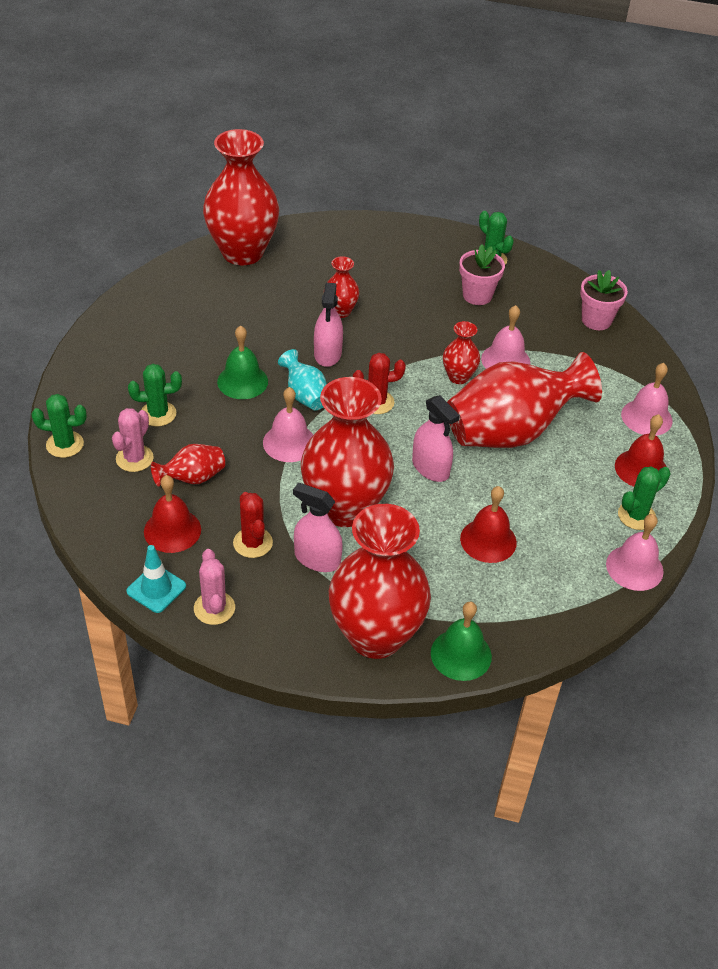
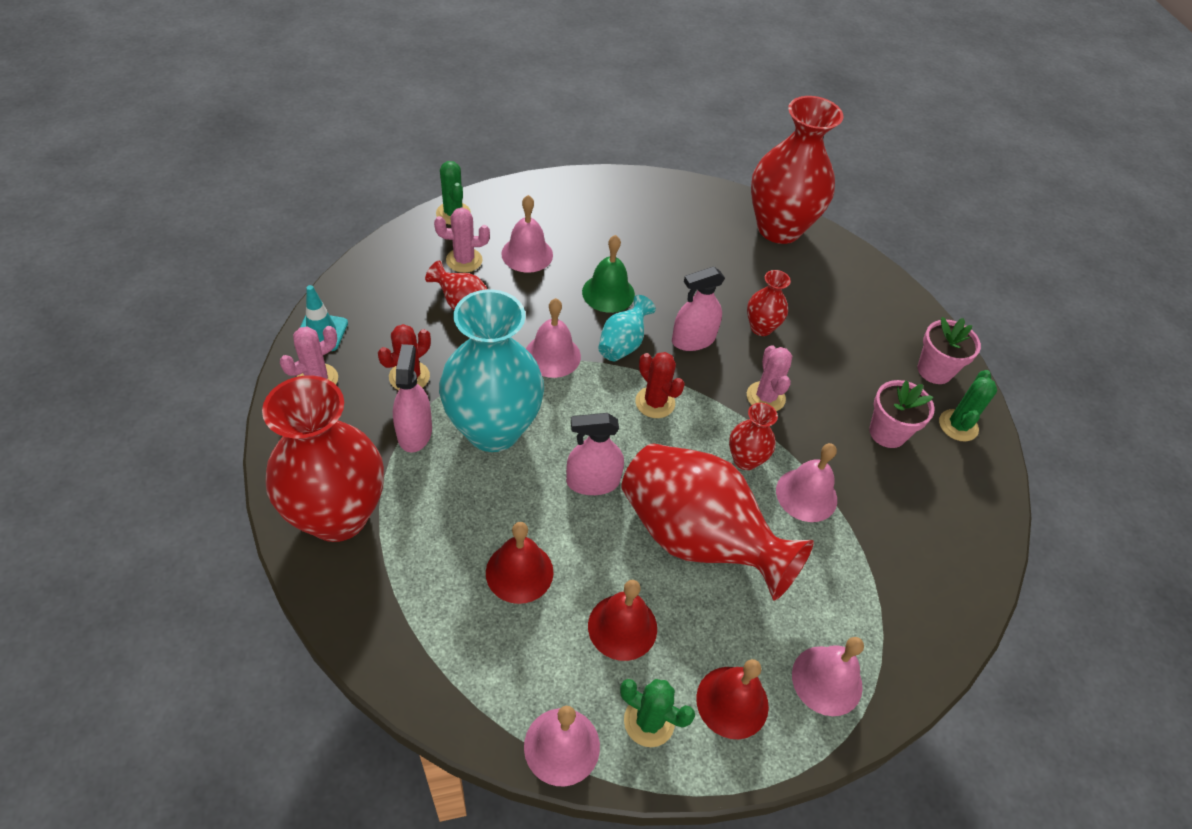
camera: 60 degrees right, 5 degrees up
green cactus [128,364,182,426] -> pink bell [501,195,553,273]
red bell [144,475,201,553] -> red bell moved to [588,580,657,661]
red vase [301,377,394,527] -> turquoise vase [439,289,544,452]
pink spray bottle [412,395,460,482] -> pink spray bottle turned 60 degrees clockwise [566,413,624,495]
green bell [431,601,492,681] -> none
pink flower pot [580,270,628,330] -> pink flower pot moved to [918,317,981,384]
none -> pink cactus [747,345,792,411]

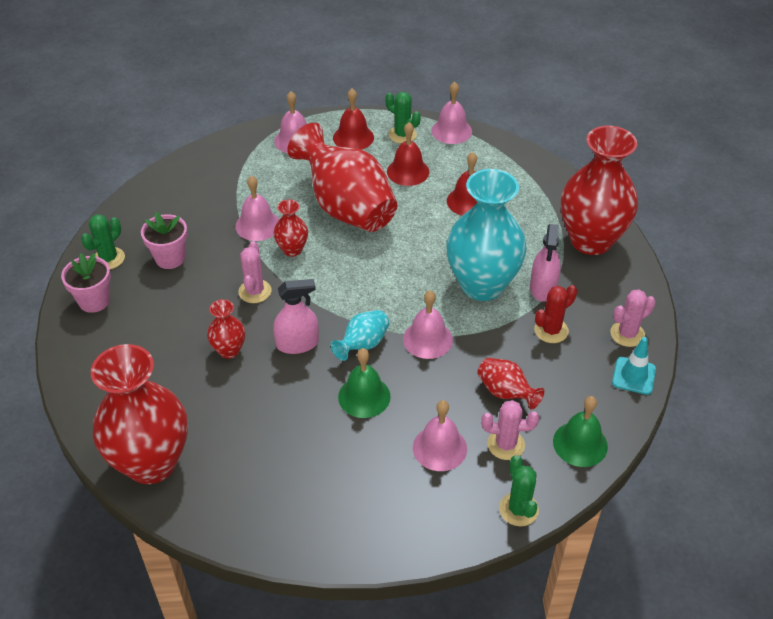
camera: 165 degrees left, 5 degrees down
pink spray bottle [566,413,624,495] -> none
red cactus [635,352,685,418] -> none
none -> green bell [553,396,608,467]

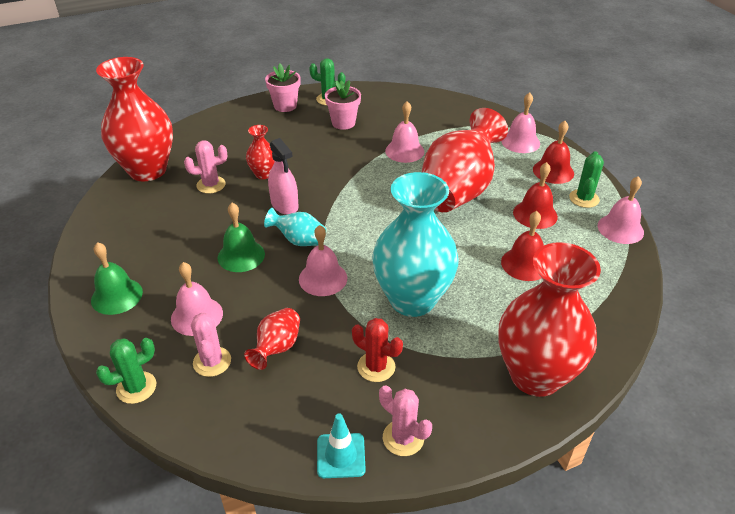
camera: 70 degrees right, 5 degrees down
pink cactus [238,241,271,303] -> pink cactus moved to [184,140,227,194]
red vase [273,199,308,257] -> none
pink spray bottle [530,224,561,302] -> none
green bell [553,396,608,467] -> green bell moved to [91,242,143,315]

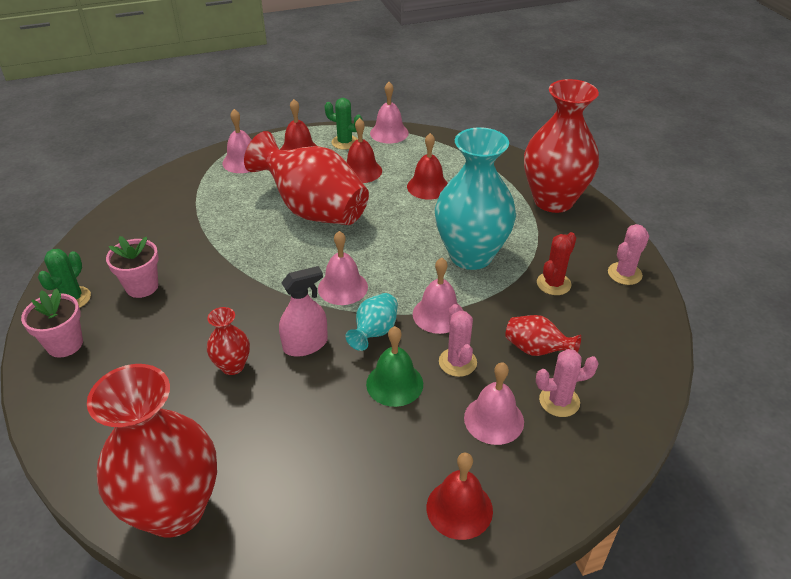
camera: 85 degrees left, 0 degrees up
green bell [91,242,143,315] -> red bell [427,452,493,540]
green cactus [96,338,156,404] -> none
pink cactus [184,140,227,194] -> pink cactus moved to [439,304,477,377]
turquoise traffic cone [317,413,366,478] -> none
pink bell [385,101,424,163] -> pink bell moved to [318,231,368,305]

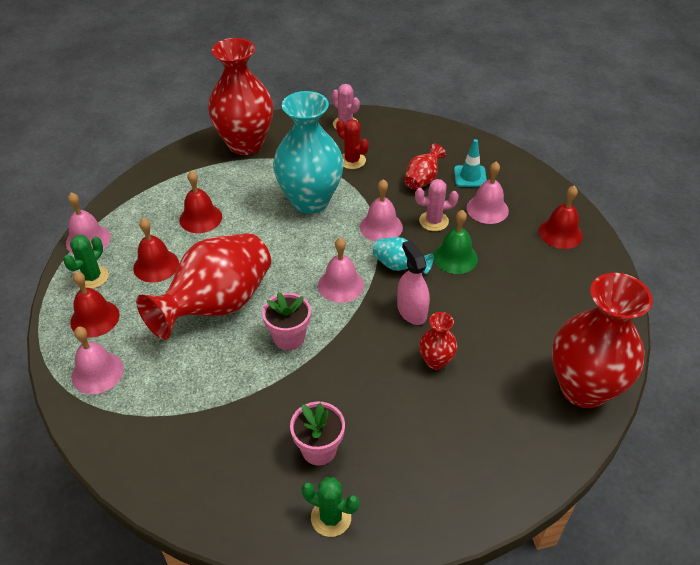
camera: 85 degrees left, 5 degrees up
pink flower pot [21,288,83,357] -> pink flower pot moved to [262,292,311,350]
pink cactus [536,349,599,417] -> turquoise traffic cone [454,139,487,187]

